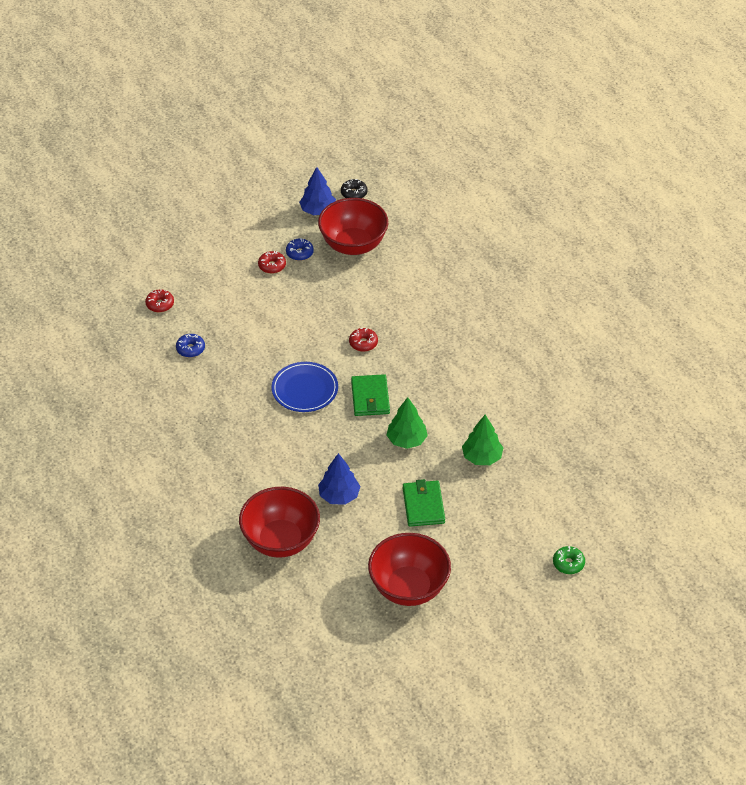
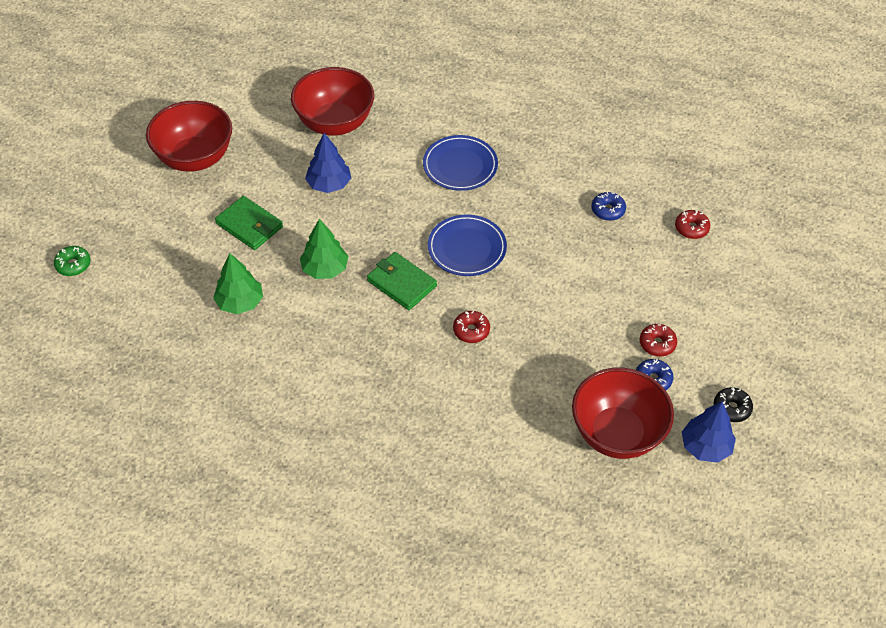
camera: 135 degrees right, 5 degrees up
black donut [341,179,368,198] -> black donut moved to [714,387,753,422]
none -> blue plate [423,135,498,191]

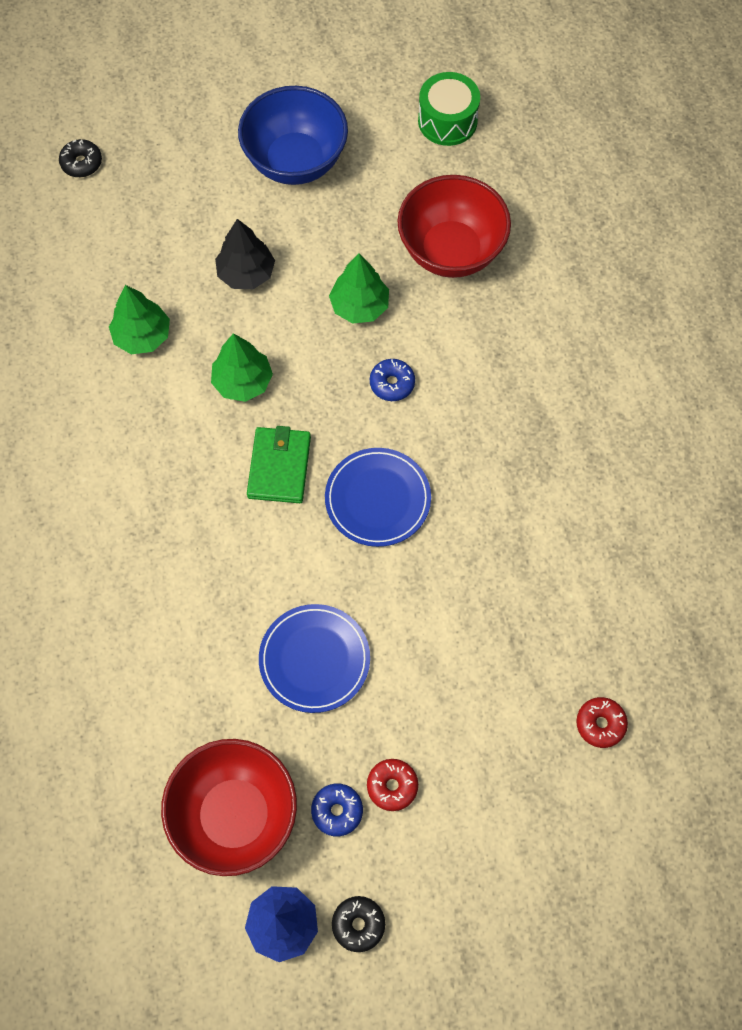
camera: 55 degrees right, 15 degrees up
green donut [54,246,91,276] -> black donut [59,139,102,177]
red bowl [146,101,232,172] -> blue bowl [238,86,348,185]
green wallet [215,196,283,250] -> black tree [215,219,275,289]
blue tree [305,133,351,193] -> green tree [329,254,389,324]
blue plate [423,135,498,191] -> blue plate moved to [259,604,370,713]
red donut [453,311,490,343] -> none
blue donut [592,192,626,221] -> blue donut moved to [370,359,415,401]
none -> green drum [418,72,480,146]

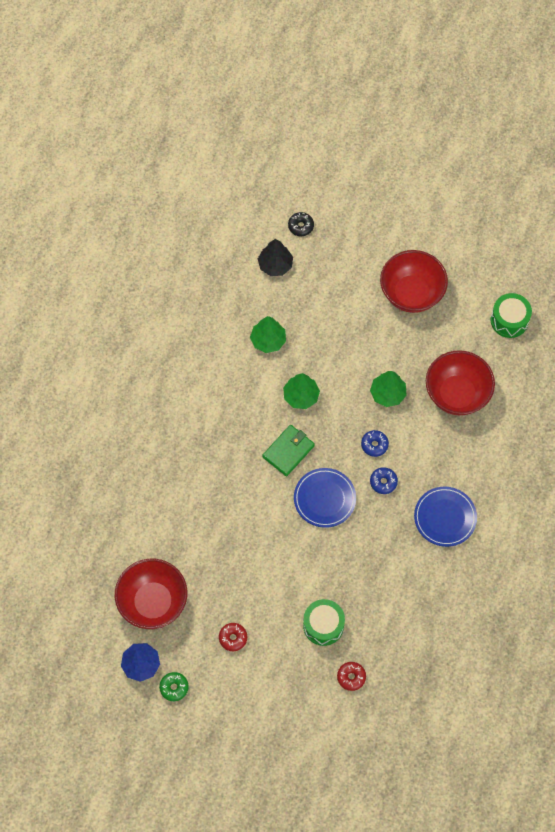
camera: 35 degrees right, 0 degrees up
black tree [215,219,275,289] -> black tree moved to [258,239,293,276]
blue bowl [238,86,348,185] -> red bowl [380,250,448,313]
blue plate [259,604,370,713] -> blue plate moved to [414,487,477,547]
blue donut [311,784,363,837] -> blue donut moved to [370,467,398,494]
black donut [332,896,385,952] -> green donut [159,672,189,701]
none -> green drum [303,599,345,646]

